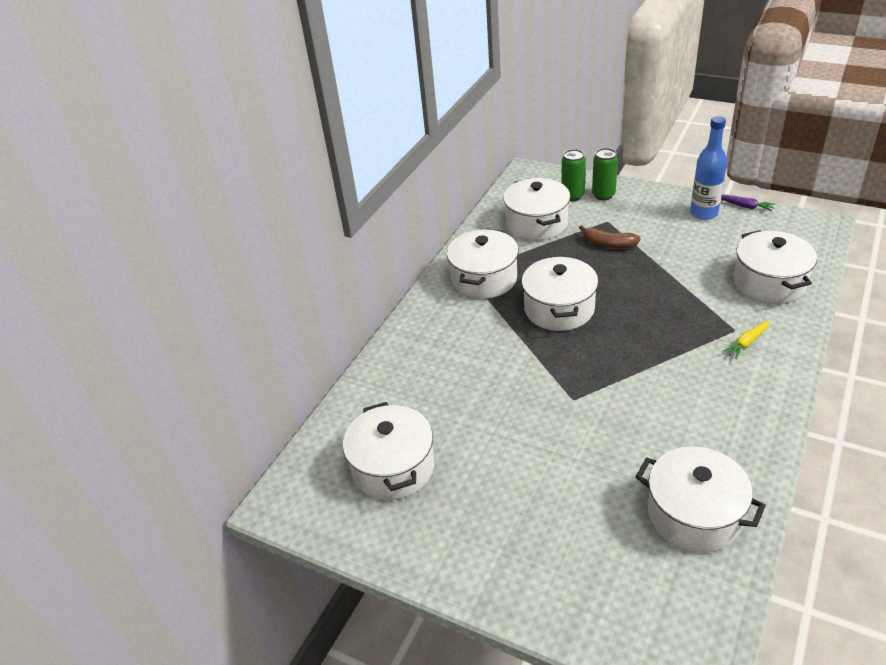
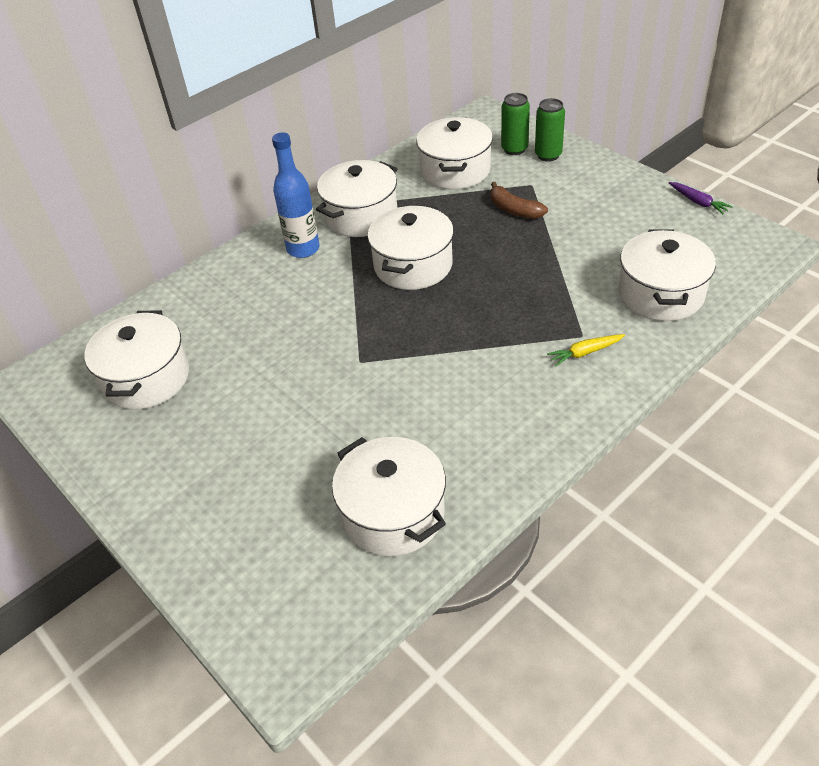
camera: 20 degrees right, 5 degrees up
blue bottle [690,116,727,220] -> blue bottle moved to [272,132,320,258]

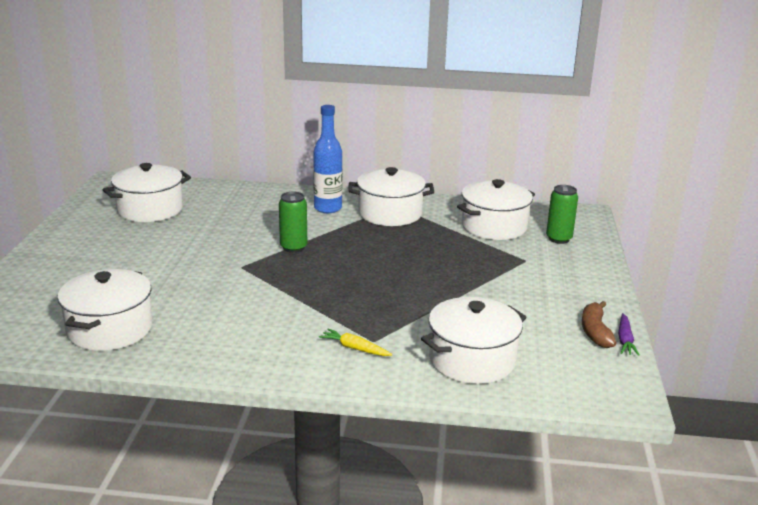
camera: 45 degrees right, 20 degrees down
white pot [367,204,454,290] -> none
brown banana [490,182,548,219] -> brown banana moved to [582,301,616,348]
green can [535,98,565,162] -> green can moved to [279,192,307,253]

